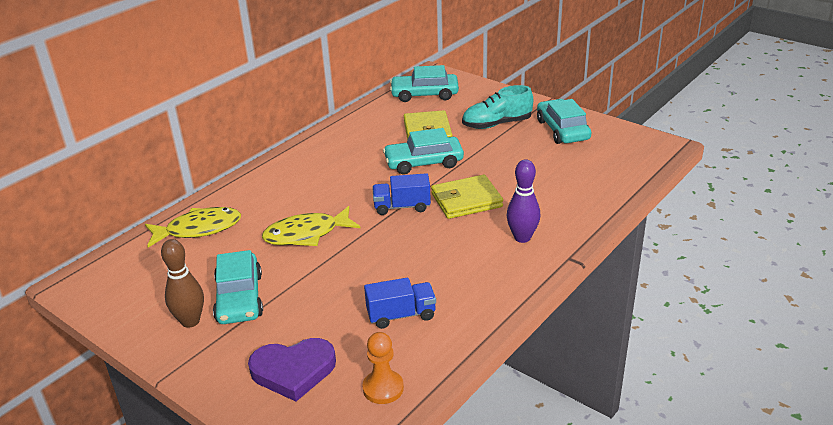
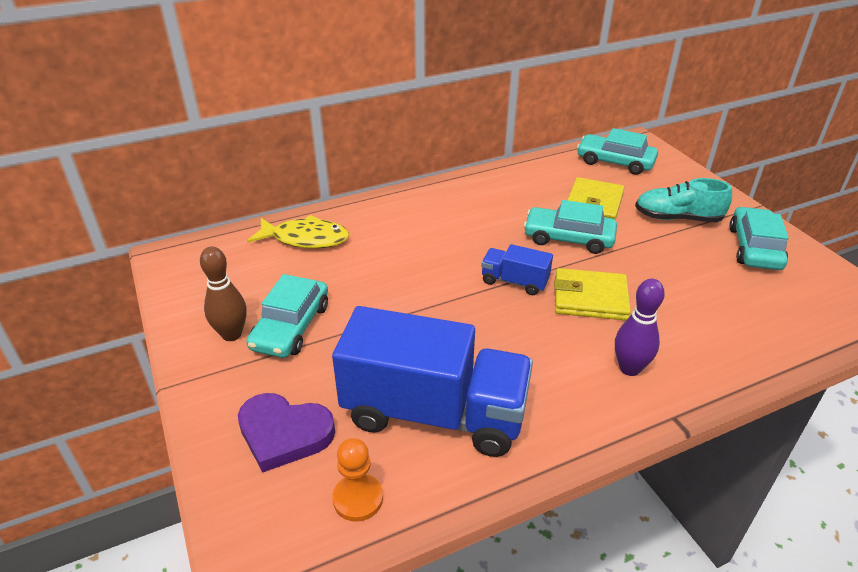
camera: 25 degrees right, 5 degrees up
yellow fish [262,206,360,246] -> none
blue truck [364,278,436,329] -> blue truck [332,306,533,457], size x2.20

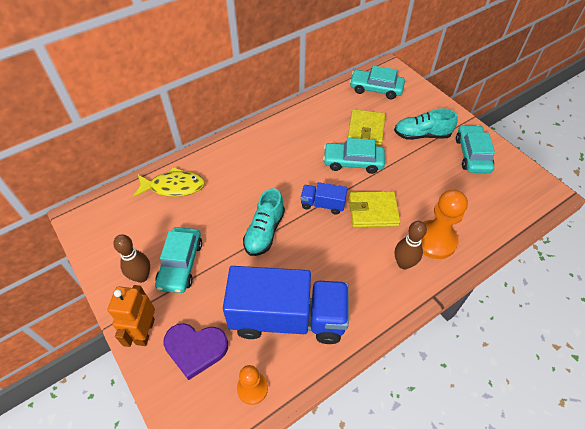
camera: 10 degrees left, 15 degrees up
purple bowling pin [615,279,665,376] -> brown bowling pin [395,221,427,269]
none -> orange robot [107,285,155,347]
none -> turquoise shoe [243,188,285,256]
none -> orange pawn [421,190,468,259]

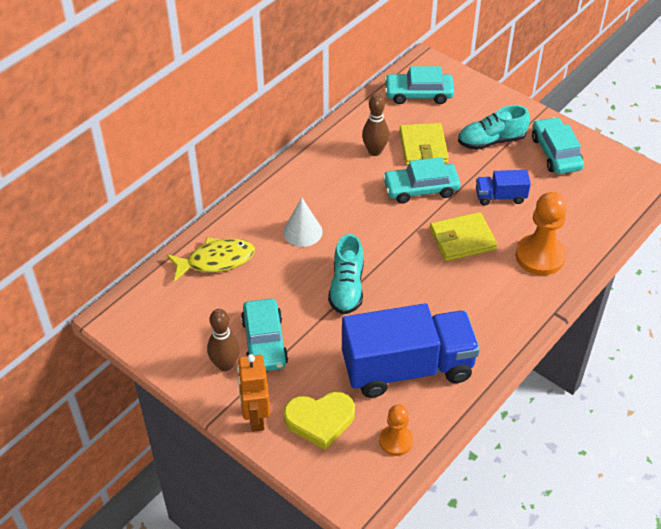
camera: 15 degrees left, 5 degrees down
purple heart [163,323,228,380] -> yellow heart [284,392,355,450]
blue truck [300,182,348,215] -> blue truck moved to [476,170,531,205]
brown bowling pin [395,221,427,269] -> brown bowling pin moved to [362,94,389,156]
none -> white cone [283,198,323,247]

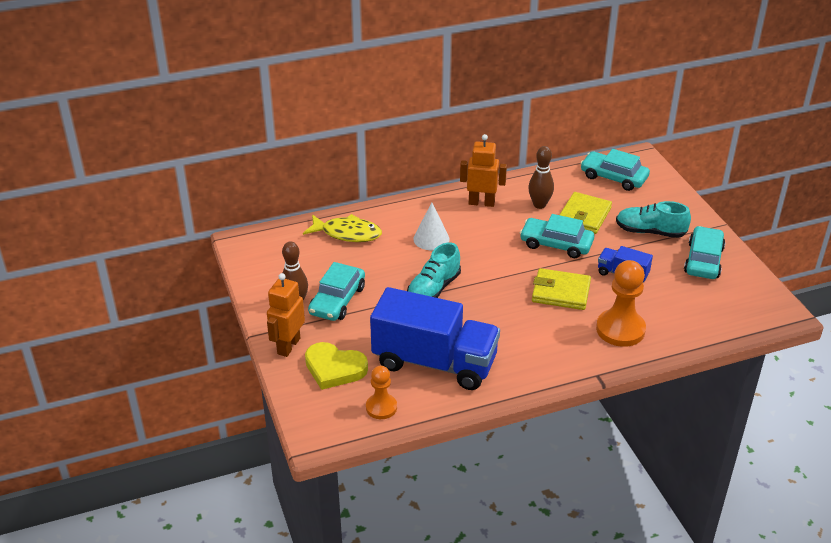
camera: 30 degrees right, 10 degrees down
none -> orange robot [460,134,507,207]

